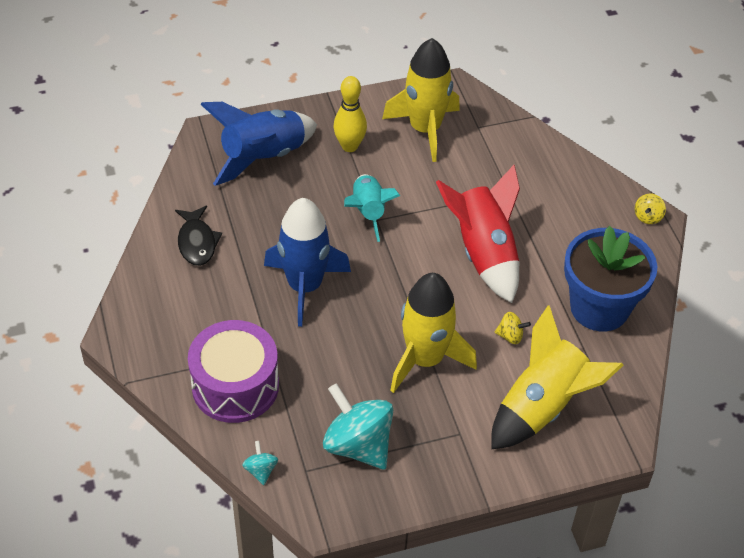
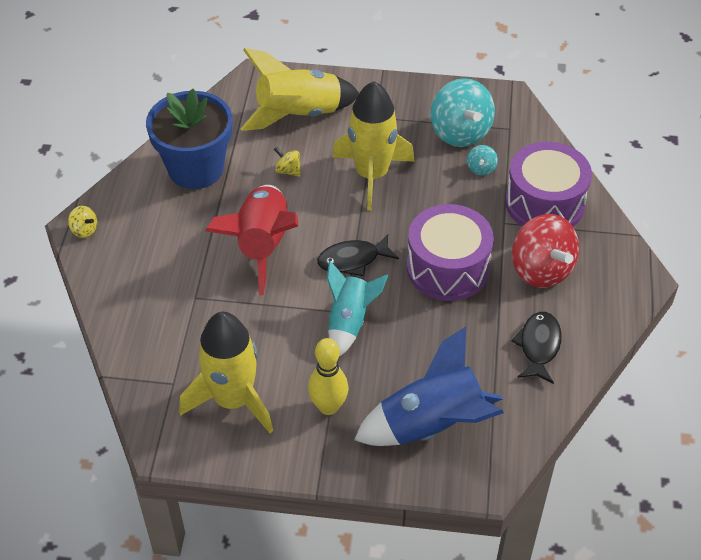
camera: 155 degrees left, 0 degrees up
turquoise spinning top [242,441,278,485] -> turquoise spinning top moved to [467,145,498,176]
blue rocket [264,198,351,327] -> purple drum [407,204,494,301]
yellow spinning top [635,194,666,224] -> yellow spinning top turned 75 degrees clockwise [68,206,97,238]
none -> black fish [317,234,399,276]
none -> red spinning top [512,214,579,288]

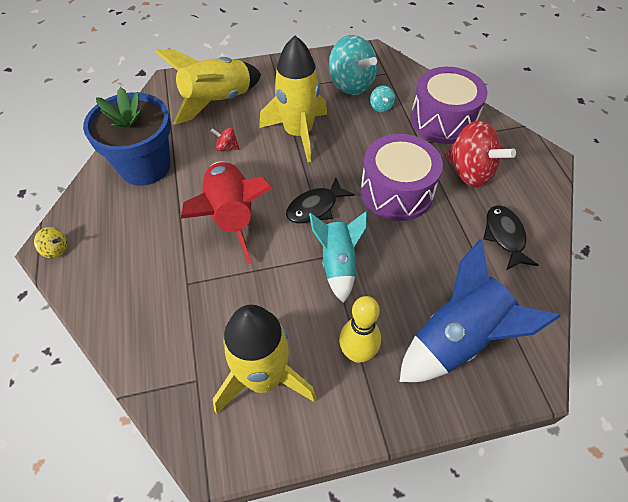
camera: 20 degrees left, 5 degrees up
yellow spinning top [274,147,301,177] -> red spinning top [211,128,240,151]

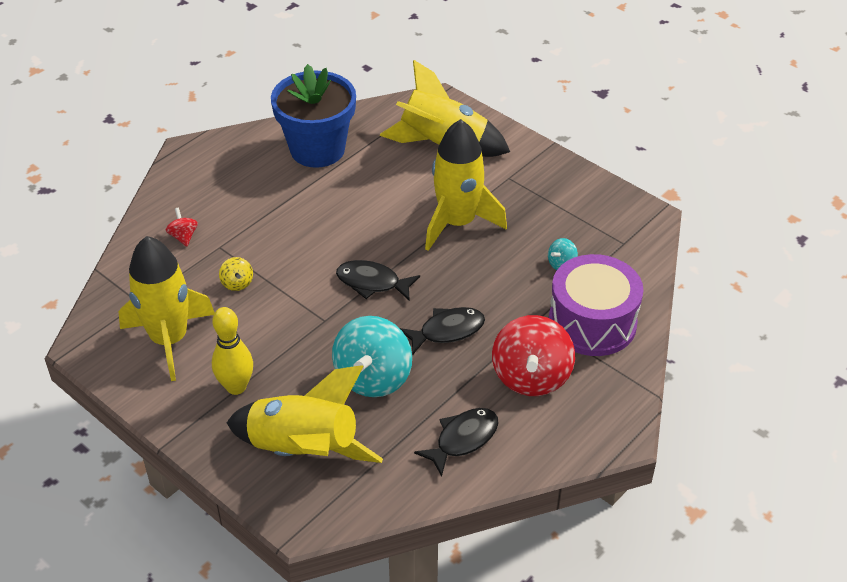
camera: 55 degrees right, 10 degrees down
yellow spinning top [34,227,67,258] -> yellow spinning top moved to [219,257,253,291]
red rocket [181,161,273,264] -> none
red spinning top [211,128,240,151] -> red spinning top moved to [165,208,198,247]
turquoise rocket [309,211,367,303] -> none
turquoise spinning top [329,35,377,95] -> turquoise spinning top moved to [332,316,412,397]
purple drum [361,134,443,221] -> black fish [400,307,485,354]
blue rocket [399,239,560,382] -> yellow rocket [226,365,383,463]

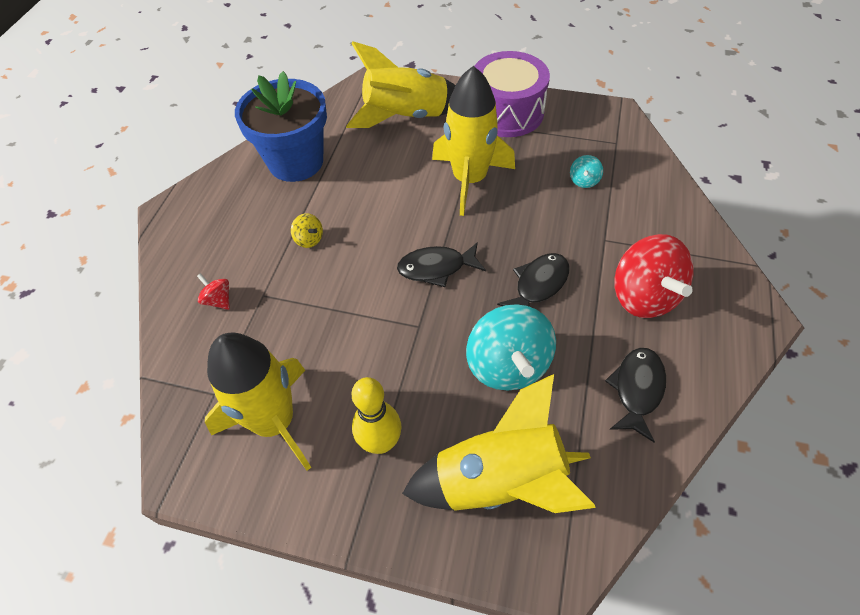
camera: 25 degrees left, 10 degrees up
yellow spinning top [219,257,253,291] -> yellow spinning top moved to [291,213,323,248]
purple drum [549,254,643,356] -> purple drum moved to [474,51,550,137]

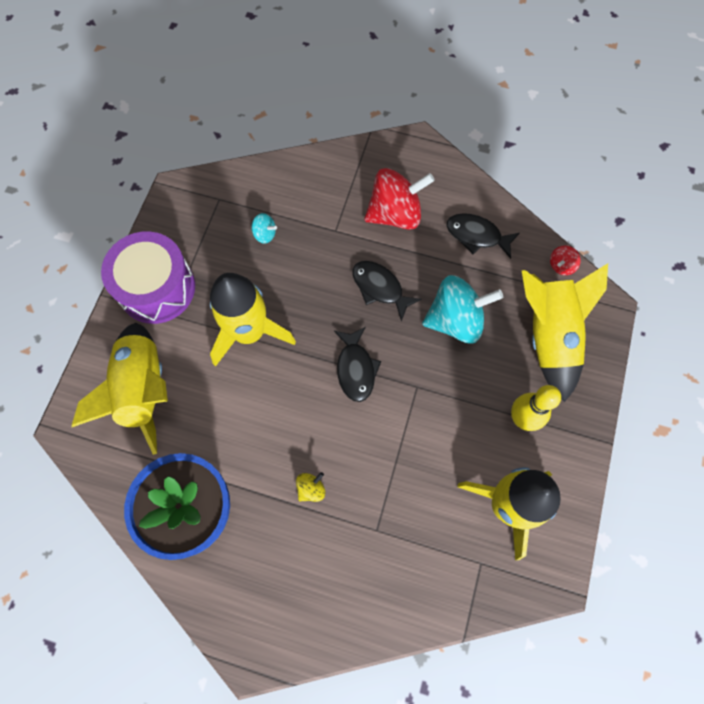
camera: 90 degrees left, 15 degrees up
red spinning top [197,273,230,310] -> red spinning top moved to [550,246,581,275]

